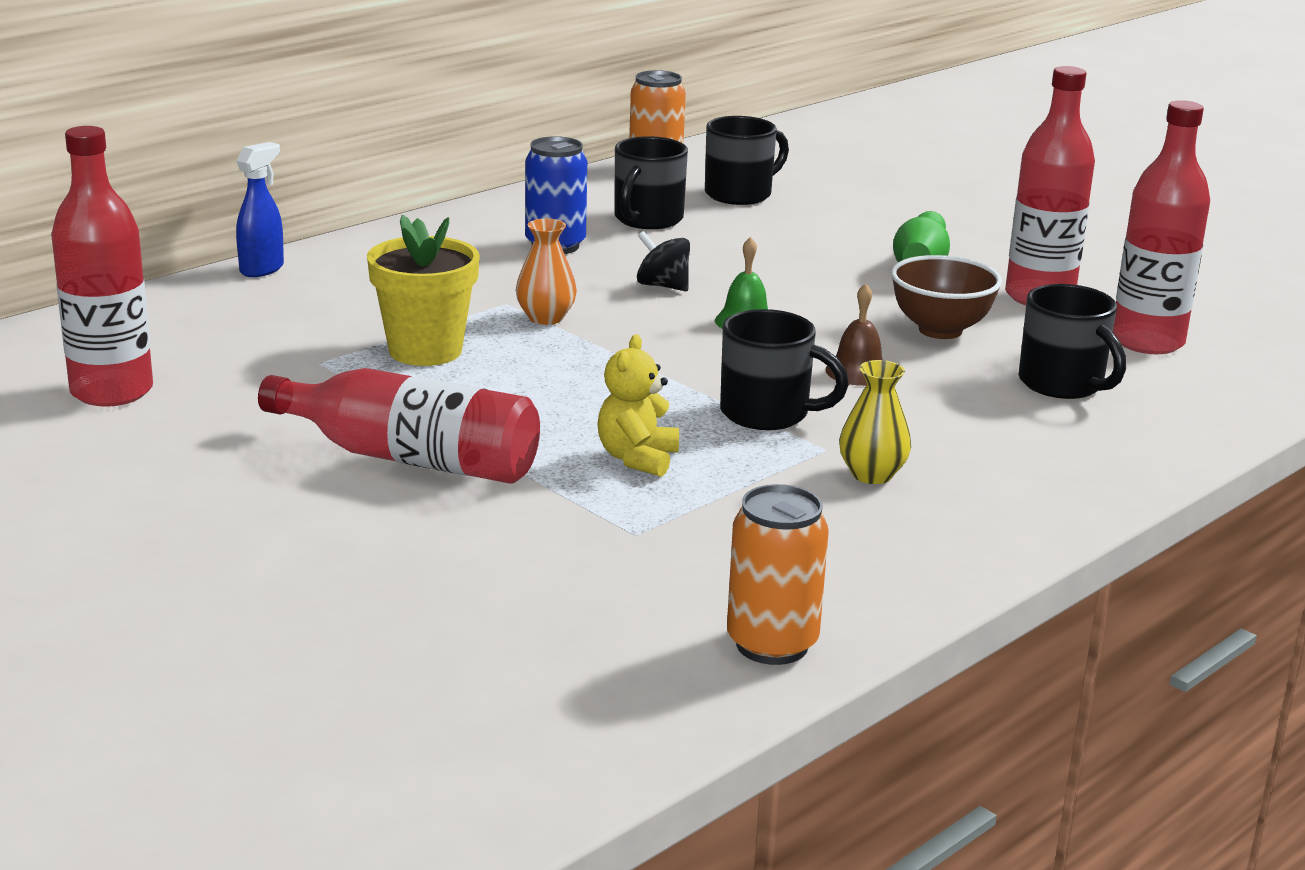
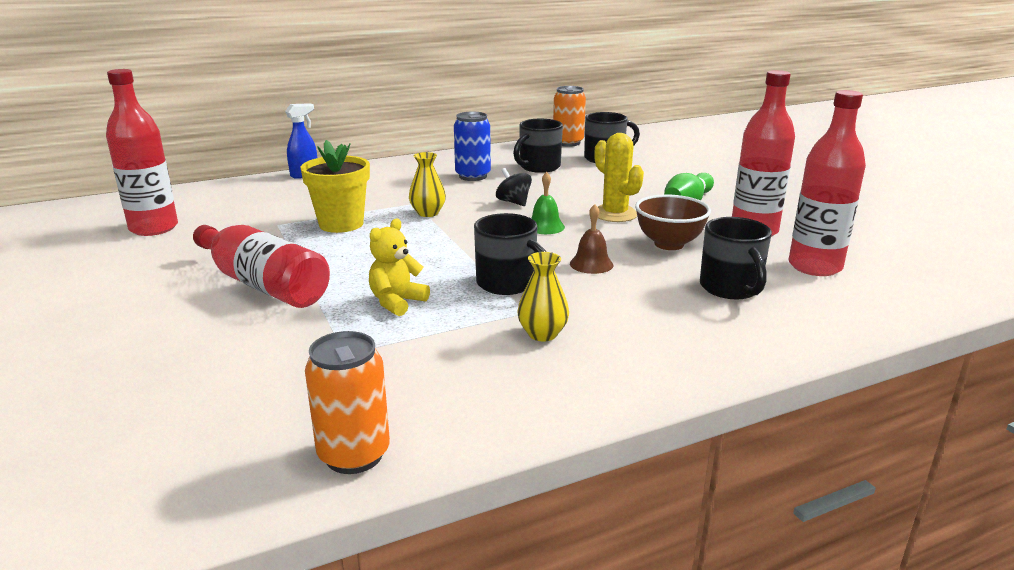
camera: 20 degrees right, 0 degrees up
orange vase [516,219,577,325] -> yellow vase [409,152,446,217]
none -> yellow cactus [594,133,644,222]

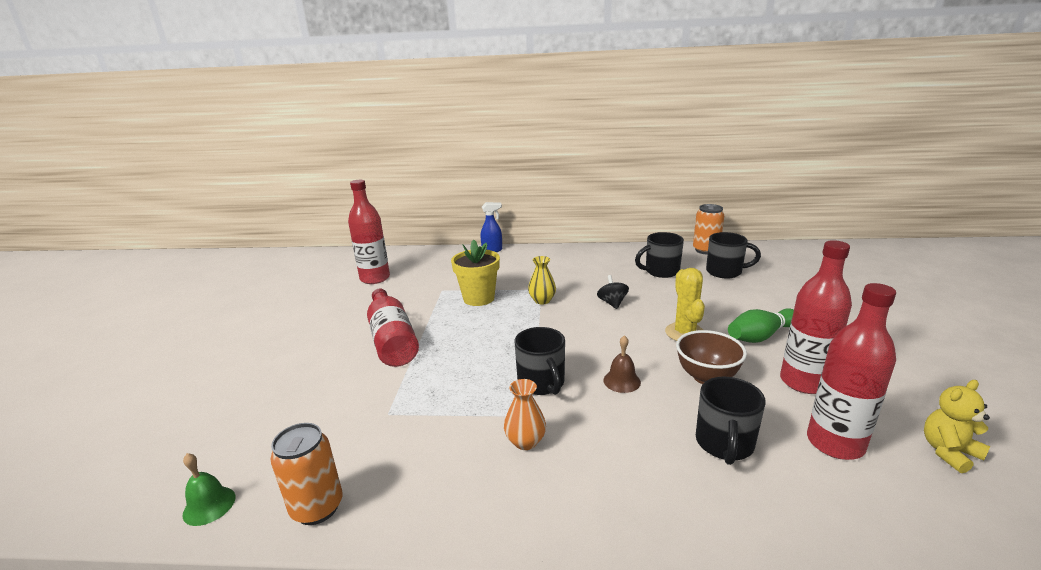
camera: 30 degrees right, 0 degrees up
yellow teddy bear [369,219,430,316] -> yellow teddy bear moved to [924,380,990,473]
blue can [454,112,491,181] -> none
yellow vase [517,252,569,341] -> orange vase [504,379,546,450]
green bell [531,172,565,234] -> green bell moved to [183,453,235,526]

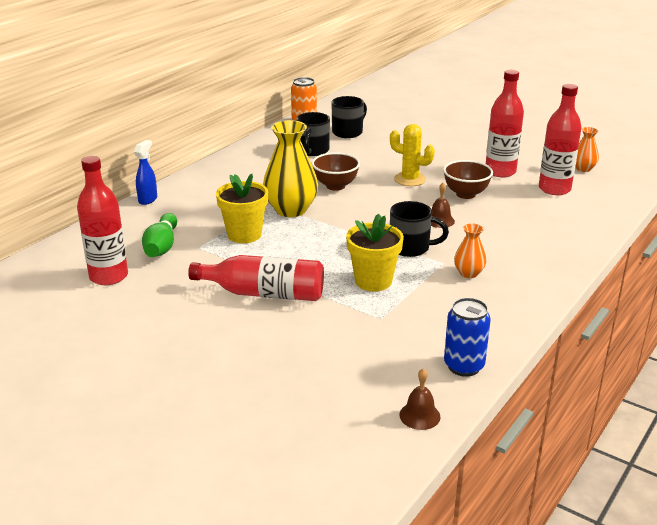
camera: 60 degrees left, 5 degrees up
green bell [183,453,235,526] -> brown bell [400,368,440,430]
orange can [270,423,343,525] -> blue can [444,298,491,377]
yellow vase [528,256,556,305] -> yellow vase [263,120,318,217], size x1.95
black spinning top [597,275,629,309] -> brown bowl [312,152,360,191]
black mug [696,377,765,465] -> none
green bowling pin [728,308,794,343] -> green bowling pin moved to [142,213,177,257]
yellow teddy bear [924,380,990,473] -> orange vase [576,127,599,172]
none -> yellow flower pot [346,214,404,292]

